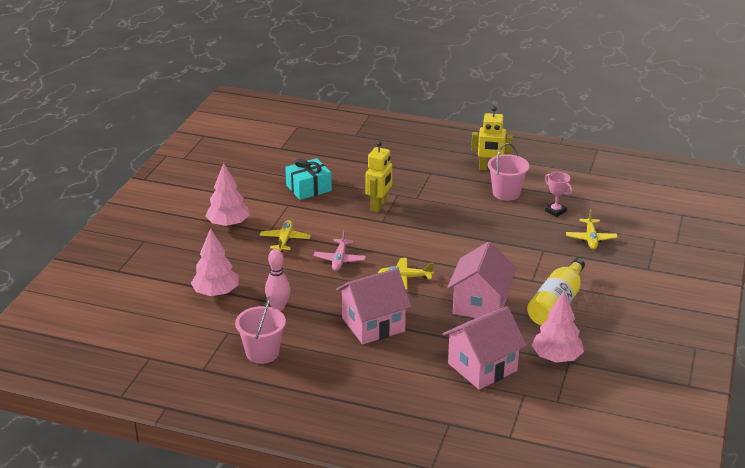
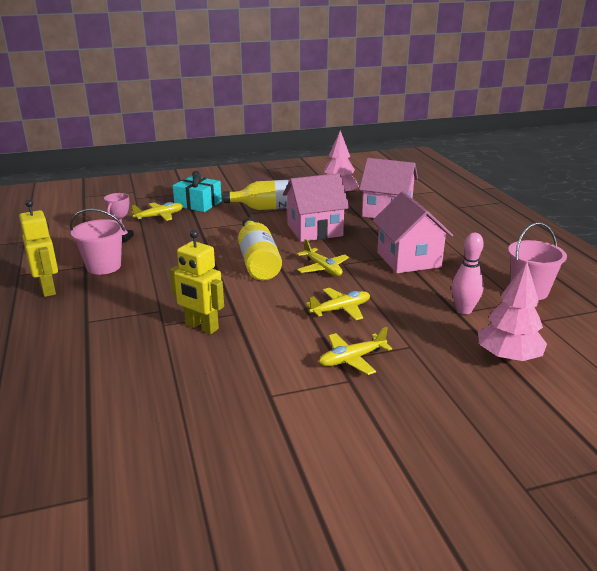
camera: 125 degrees left, 5 degrees down
pink tree [205,163,250,227] -> none
turquoise gift [285,158,332,200] -> turquoise gift moved to [173,171,222,212]
pink plane [313,230,366,271] -> yellow plane [306,288,370,320]
pink house [336,268,412,344] -> pink house turned 45 degrees clockwise [372,192,453,273]
yellow robot [366,141,392,212] -> yellow robot turned 135 degrees counterclockwise [170,230,224,334]
none -> yellow bottle [238,217,282,280]

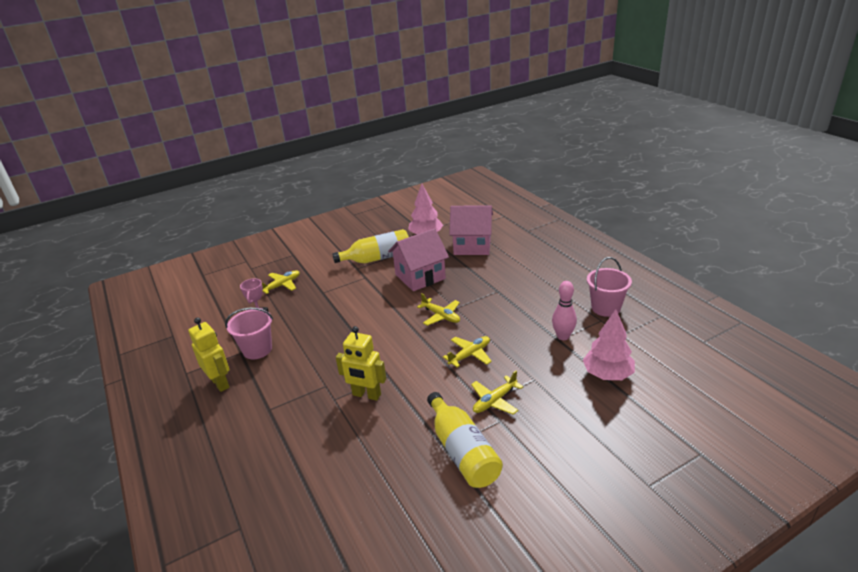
camera: 10 degrees left, 5 degrees up
turquoise gift [173,171,222,212] -> none
yellow bottle [238,217,282,280] -> yellow bottle moved to [427,392,503,488]
pink house [372,192,453,273] -> none

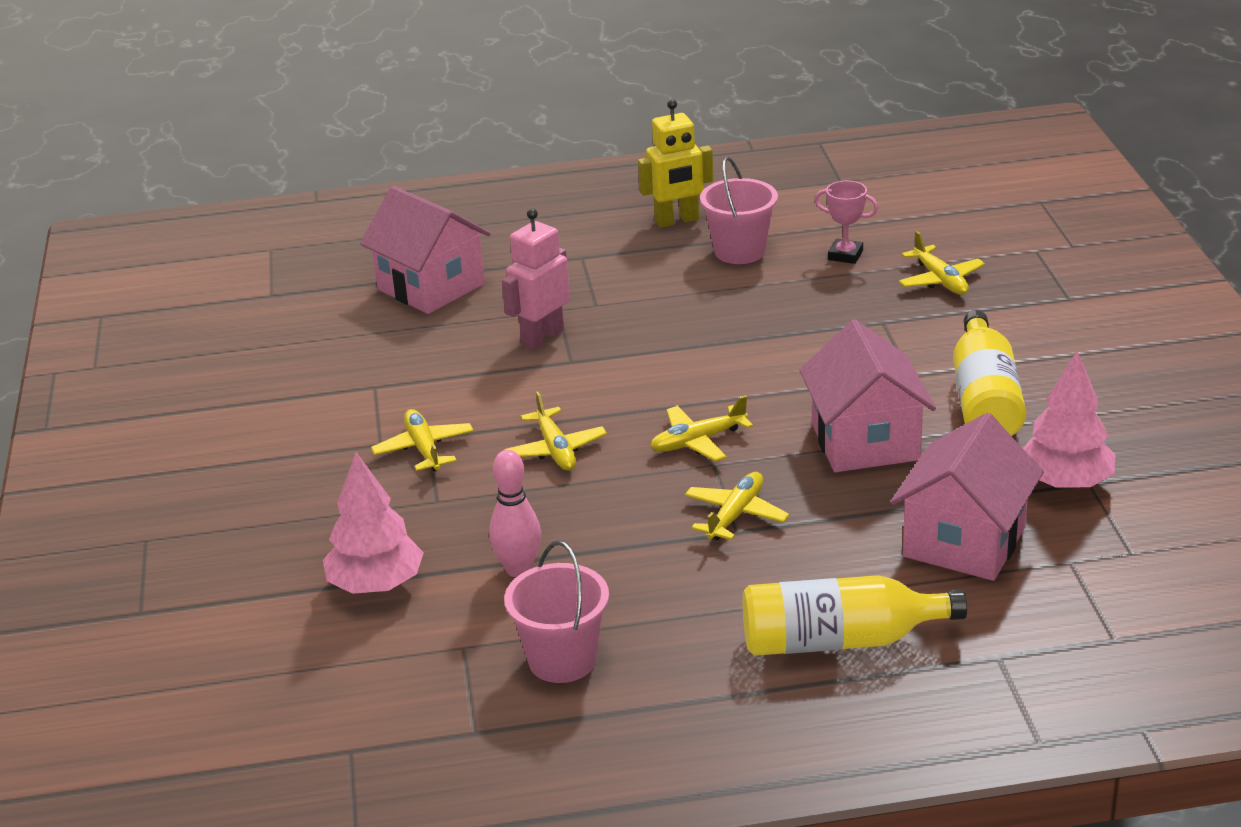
camera: 110 degrees right, 0 degrees up
yellow robot [336,326,386,401] -> pink robot [502,209,570,349]
yellow bottle [427,392,503,488] -> yellow bottle moved to [742,575,967,656]
none -> pink house [360,186,491,314]
none -> yellow plane [685,472,789,540]

